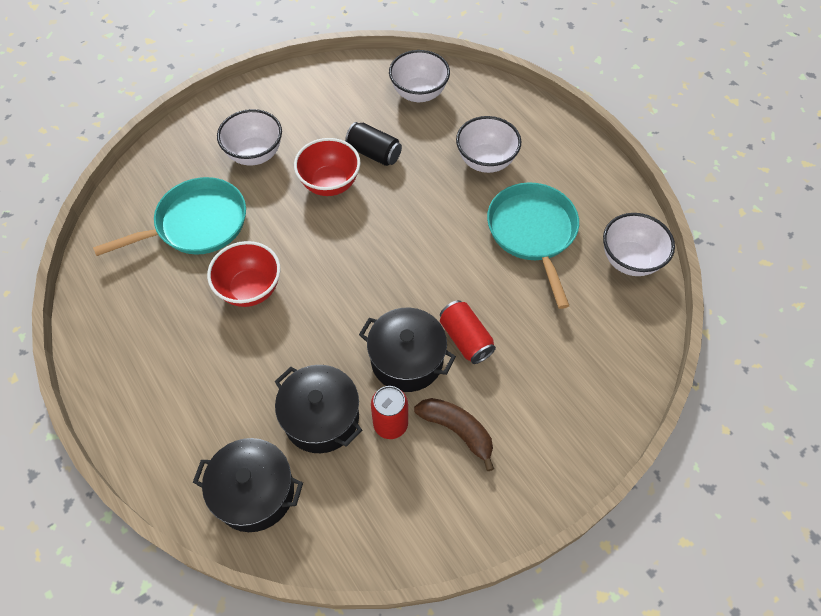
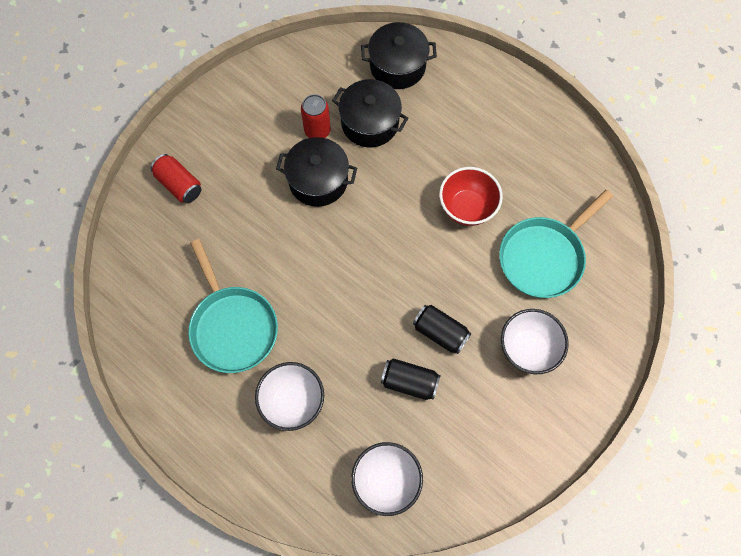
camera: 165 degrees right, 10 degrees up
red bowl [294,138,360,196] -> black can [413,305,471,354]
brown banana [414,398,494,471] -> none
red can [440,300,496,364] -> red can moved to [150,154,201,203]
white bowl [603,213,675,276] -> none

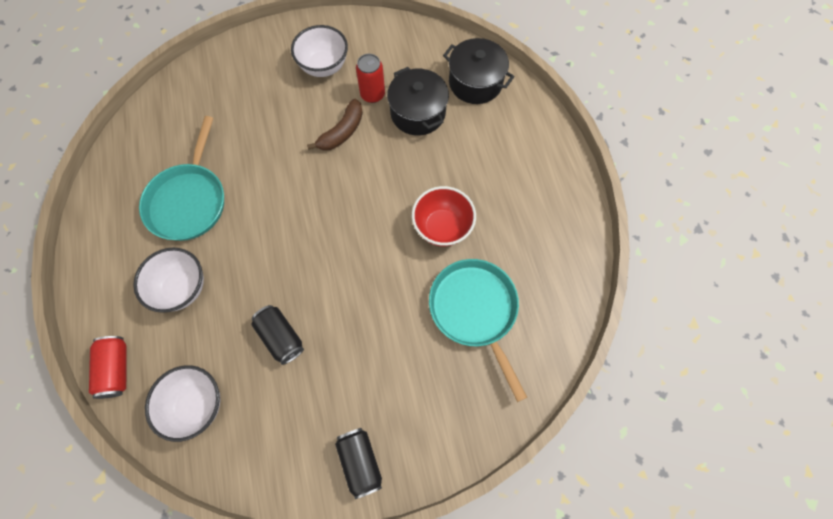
camera: 35 degrees right, 0 degrees up
red can [150,154,201,203] -> red can moved to [89,336,126,399]
black pot [276,137,357,207] -> brown banana [307,99,363,151]
black can [413,305,471,354] -> black can moved to [335,428,382,499]
turquoise pan [499,190,613,298] -> turquoise pan turned 75 degrees clockwise [429,259,527,402]
white bowl [501,309,569,374] -> white bowl moved to [291,25,348,77]

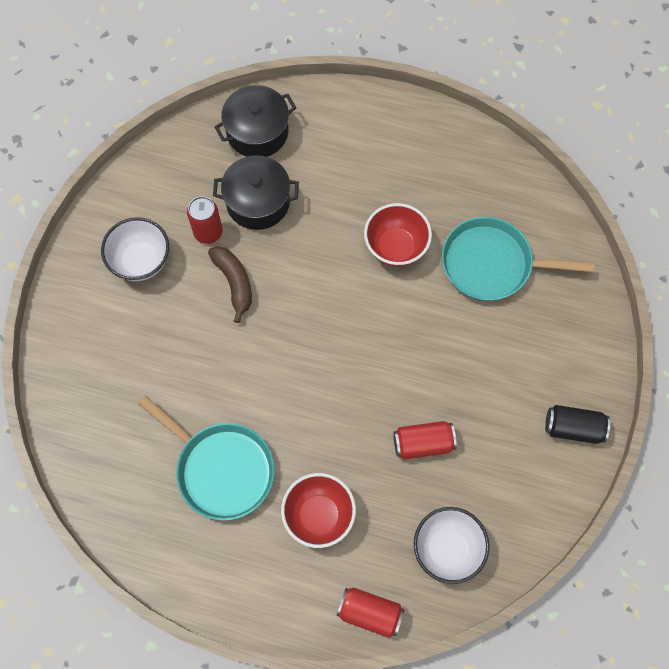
camera: 60 degrees left, 0 degrees up
white bowl [133,248,204,313] -> red bowl [281,473,356,548]
black can [251,305,304,365] -> red can [393,421,457,460]

